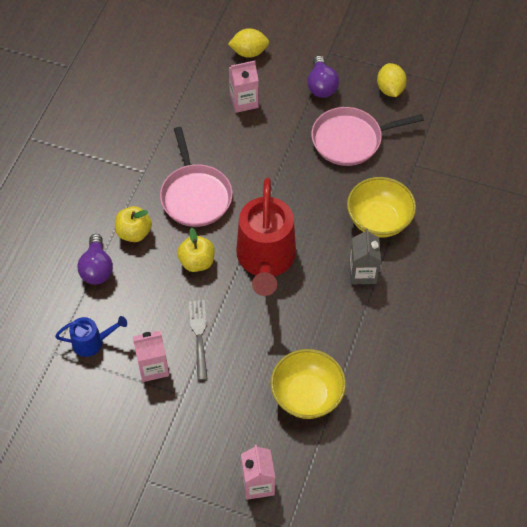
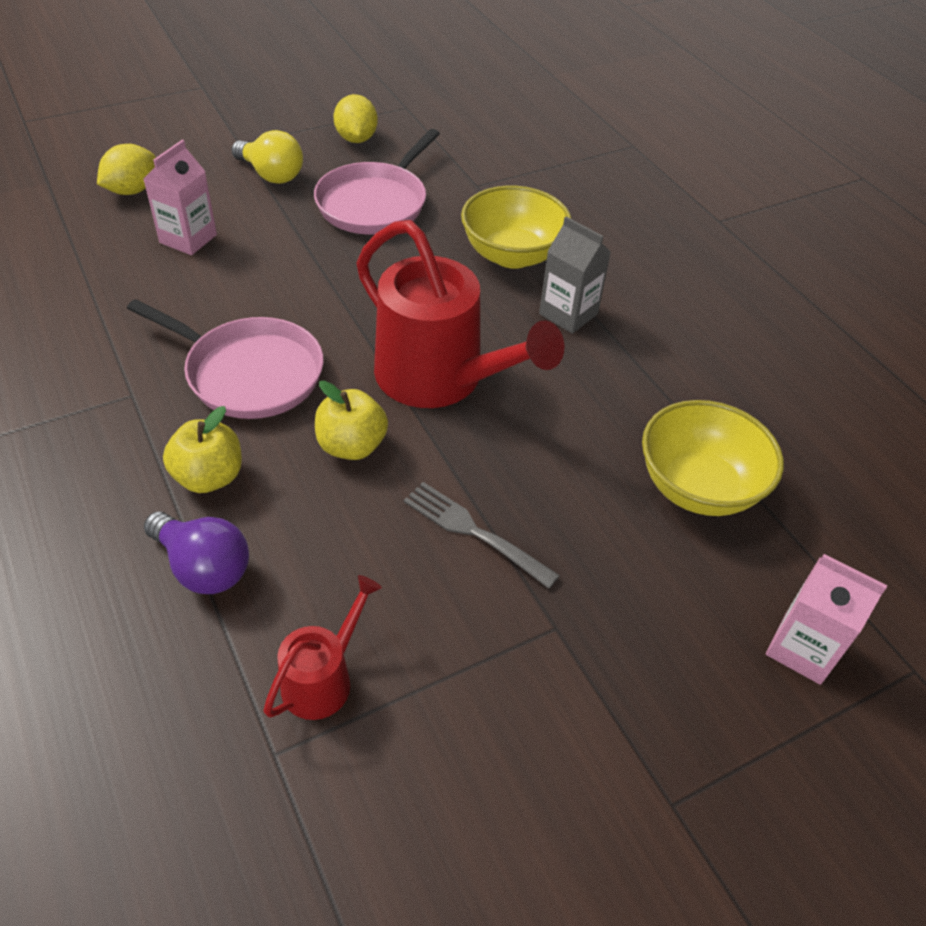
camera: 50 degrees left, 10 degrees down
blue watering can [55,316,127,357] -> red watering can [263,575,382,720]
pink carton [133,331,169,382] -> none
purple light bulb [307,55,339,98] -> yellow light bulb [231,130,303,184]
yellow lemon [377,63,407,97] -> yellow lemon turned 45 degrees clockwise [334,94,378,143]

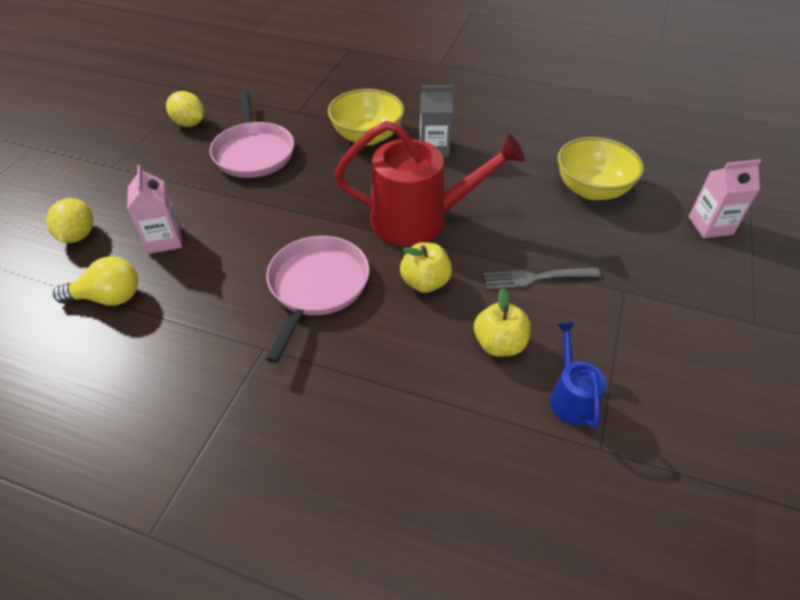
camera: 40 degrees left, 0 degrees up
pink pan [127,299,324,419] -> pink pan turned 60 degrees counterclockwise [266,236,369,363]
purple light bulb [144,511,249,594] -> none
yellow apple [163,406,242,493] -> yellow apple moved to [474,288,531,356]
yellow light bulb [231,130,303,184] -> yellow light bulb moved to [53,256,138,306]
red watering can [263,575,382,720] -> blue watering can [550,322,606,428]

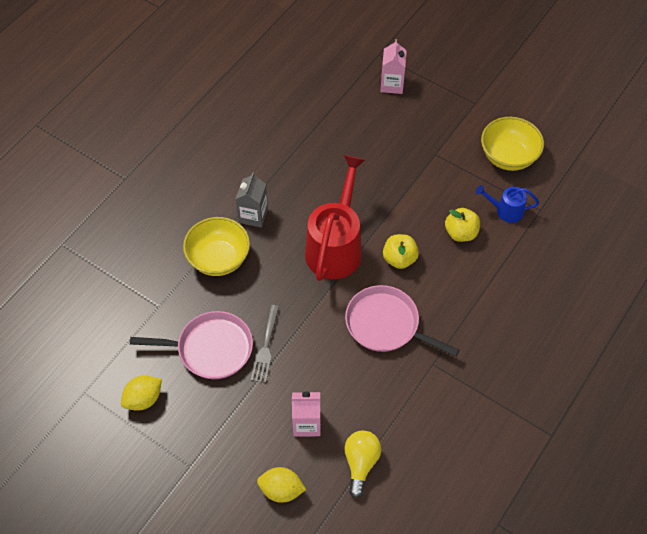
camera: 75 degrees left, 10 degrees up
grey fork [484,268,601,290] -> grey fork moved to [251,305,279,383]
yellow bowl [557,137,644,200] -> yellow bowl moved to [481,117,544,171]

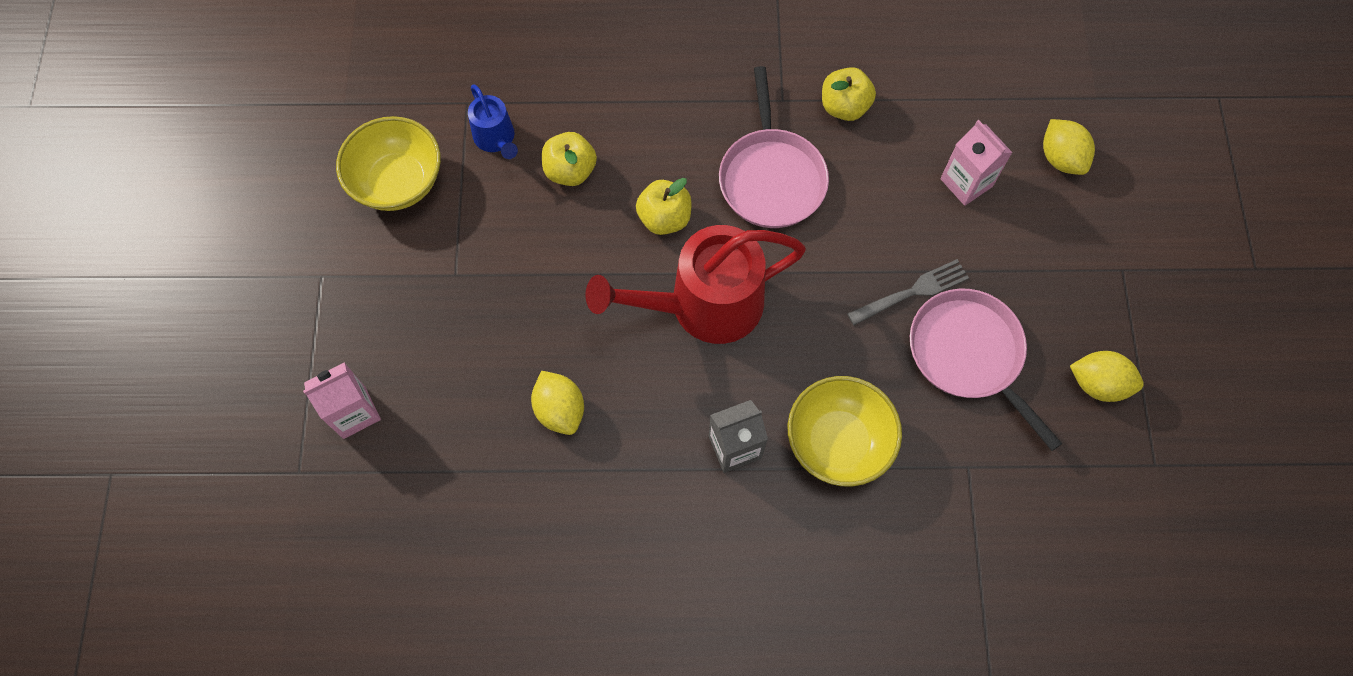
camera: 125 degrees left, 10 degrees up
yellow light bulb [344,430,381,498] -> none
none -> yellow lemon [531,371,584,435]
none -> yellow apple [822,67,876,121]

